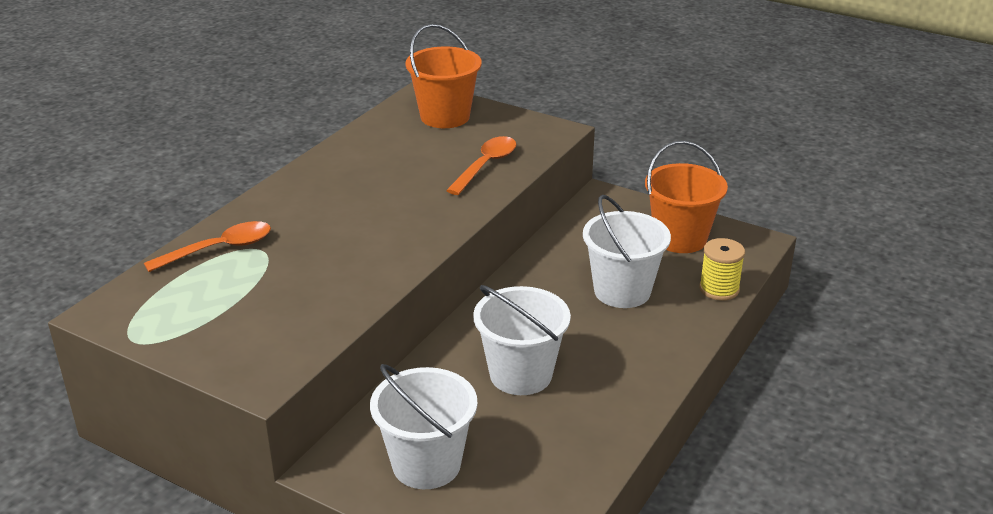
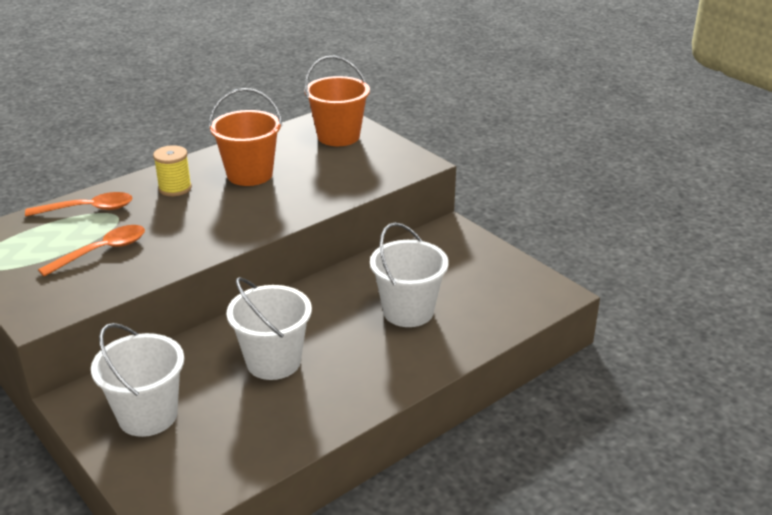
camera: 20 degrees right, 0 degrees up
orange spoon [446,136,517,195] -> orange spoon moved to [38,225,145,277]
orange bucket [645,141,728,253] -> orange bucket moved to [209,88,282,186]
yellow spool [699,238,745,301] -> yellow spool moved to [153,145,192,196]

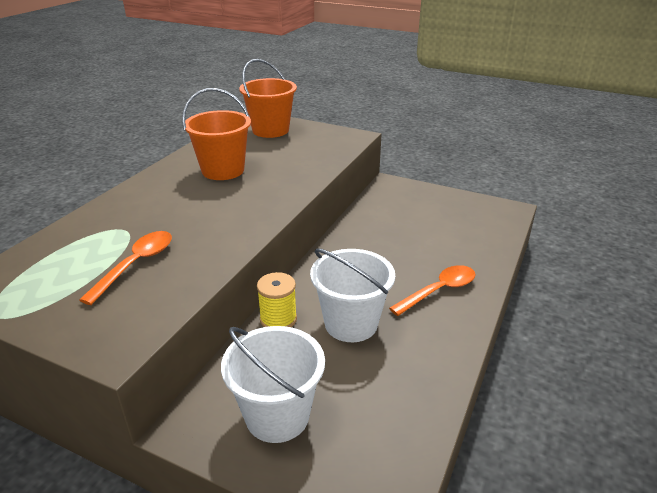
camera: 25 degrees left, 0 degrees up
orange spoon [25,192,132,216] -> orange spoon moved to [389,265,476,316]
yellow spool [153,145,192,196] -> yellow spool moved to [257,272,297,327]
white bucket [370,222,449,327] -> none

